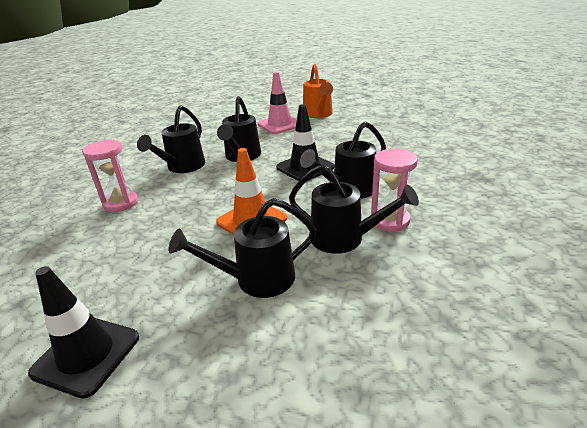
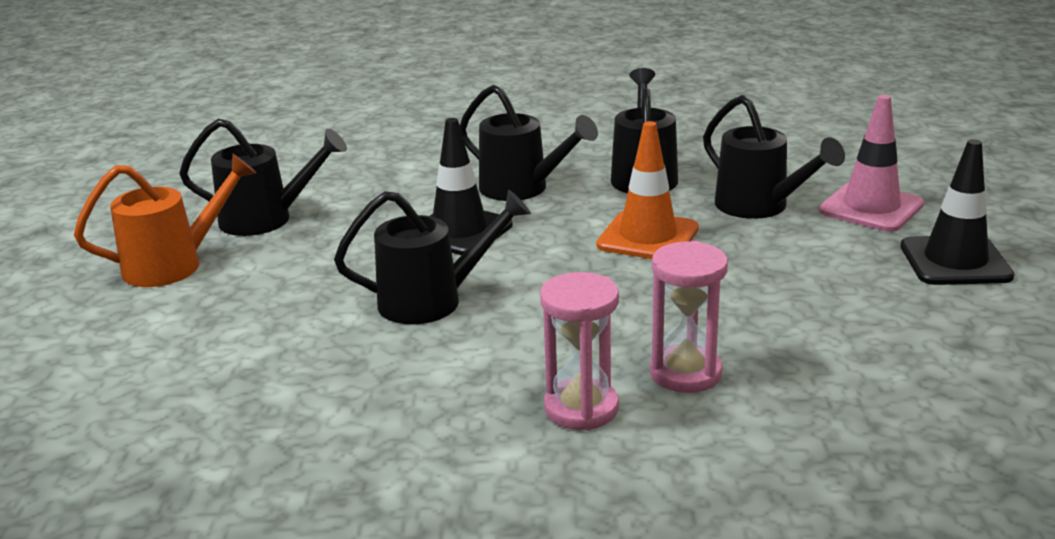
camera: 110 degrees left, 5 degrees down
black watering can [137,105,205,173] -> black watering can moved to [179,118,347,236]
pink traffic cone [257,72,297,134] -> pink traffic cone moved to [819,95,924,232]
pink hourglass [371,149,418,232] -> pink hourglass moved to [540,272,619,431]

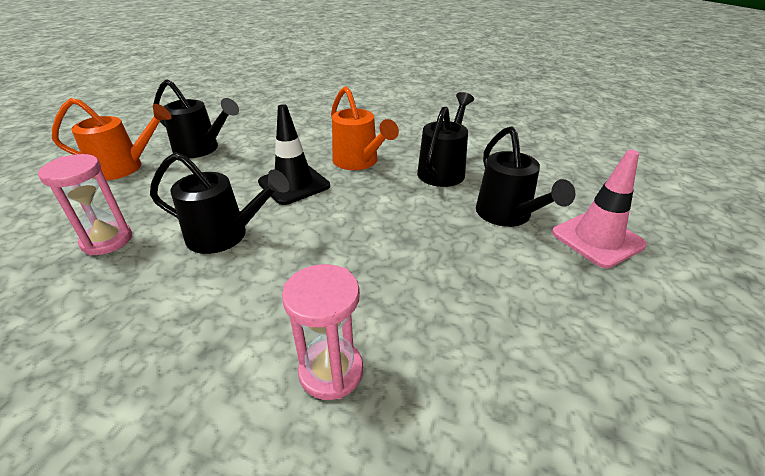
camera: 20 degrees right, 10 degrees up
black watering can [460,85,598,201] -> orange watering can [331,86,399,170]
pink hourglass [540,272,619,431] -> pink hourglass moved to [38,154,132,255]
orange traffic cone [597,121,699,259] -> none
black traffic cone [900,139,1014,285] -> none

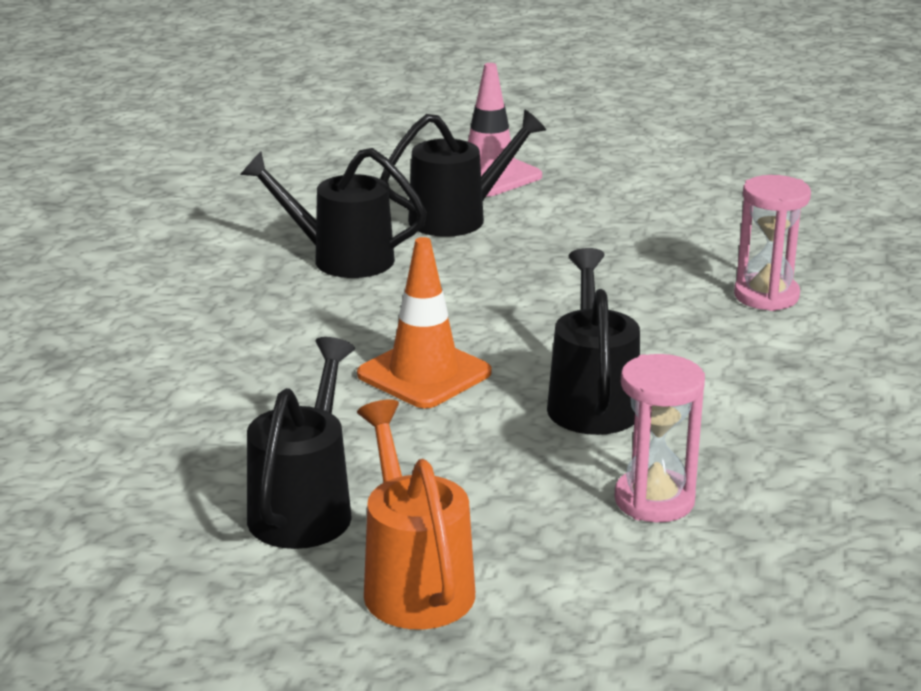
camera: 100 degrees left, 10 degrees down
black traffic cone [258,104,330,205] -> orange traffic cone [357,237,492,408]
orange watering can [331,86,399,170] -> none

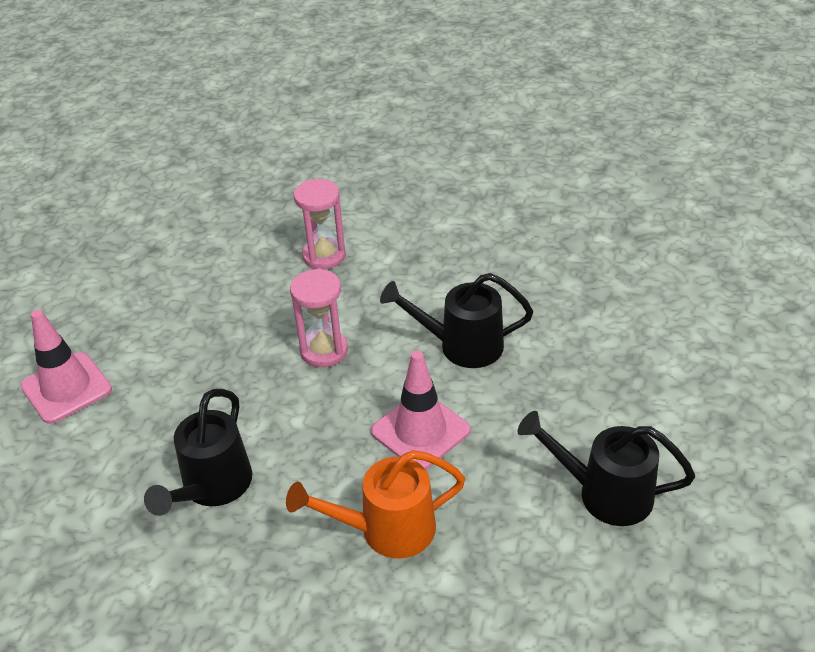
camera: 85 degrees left, 15 degrees up
orange traffic cone [357,237,492,408] -> pink traffic cone [371,351,470,469]
orange watering can [357,400,475,630] -> orange watering can moved to [286,450,465,559]
black watering can [380,109,546,237] -> none
pink hourglass [614,354,705,522] -> pink hourglass moved to [290,268,348,367]

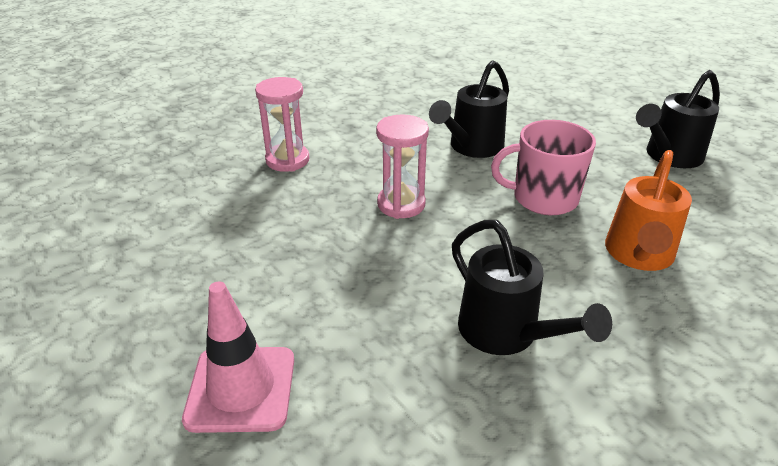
camera: 55 degrees left, 5 degrees down
pink traffic cone [371,351,470,469] -> pink mug [491,120,596,215]

